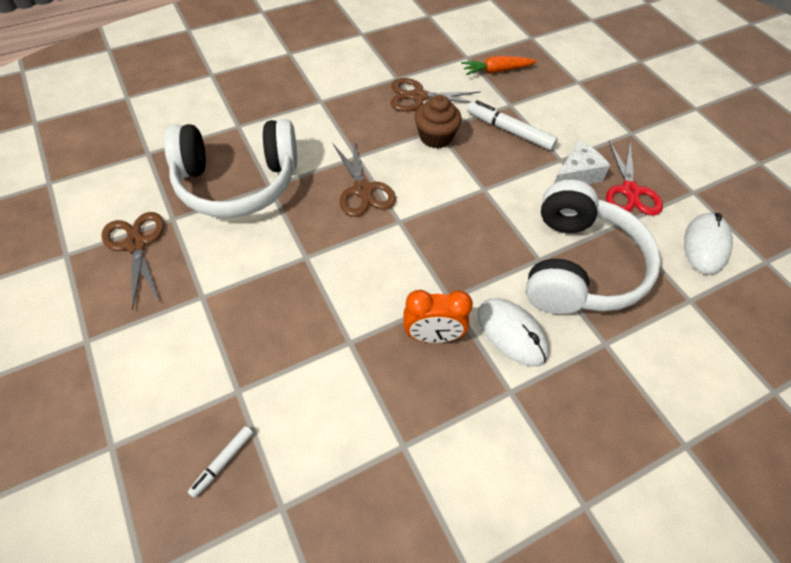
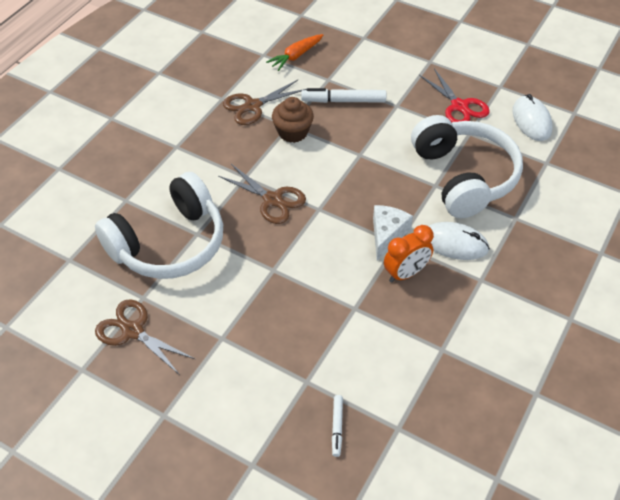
camera: 30 degrees left, 5 degrees down
white cheese [554,141,611,184] -> white cheese moved to [373,205,413,260]

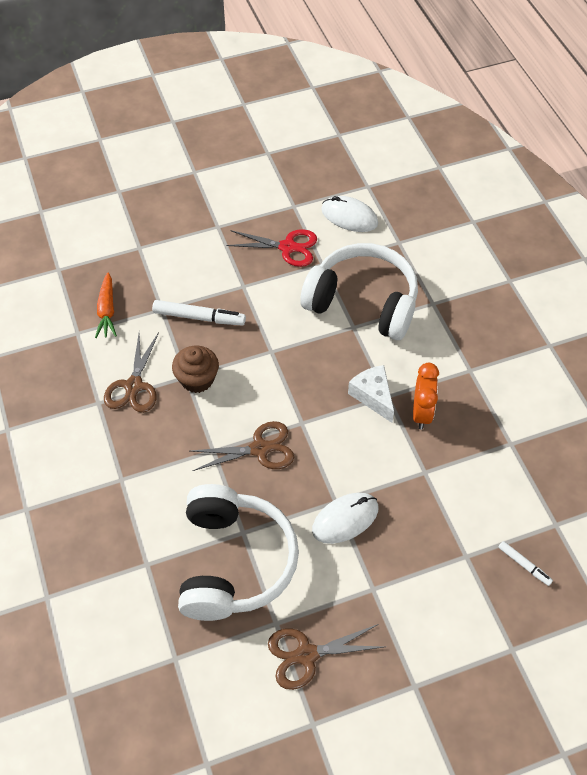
camera: 50 degrees left, 5 degrees up
white marker [301,88,386,103] -> white marker turned 120 degrees counterclockwise [152,300,246,326]
white mouse [429,222,490,260] -> white mouse moved to [312,493,378,544]

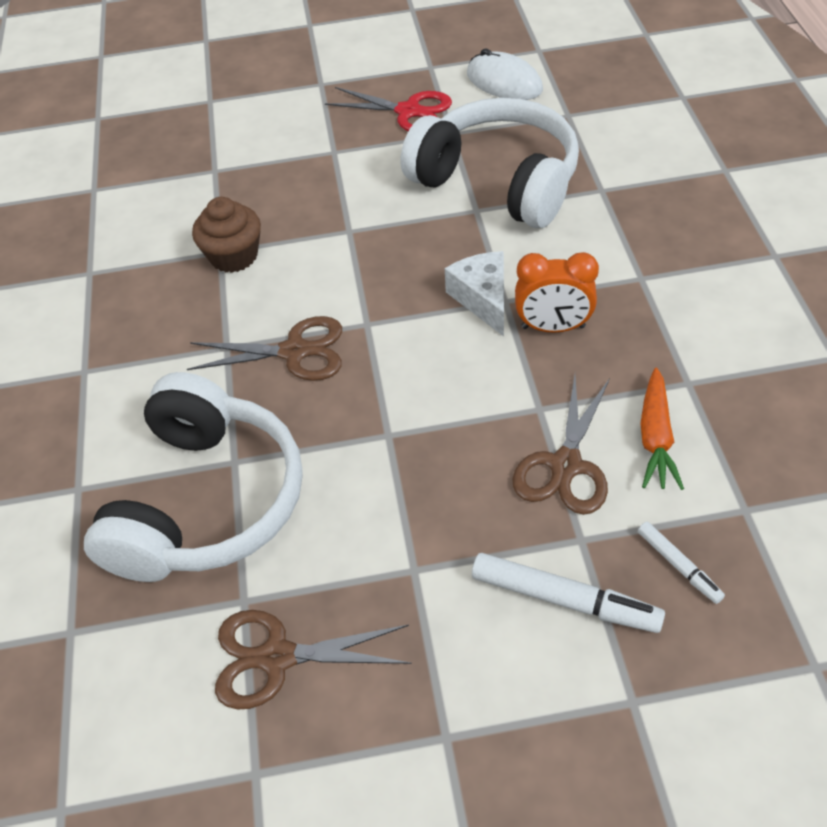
camera: 15 degrees right, 5 degrees down
orange carrot [95,272,117,338] -> orange carrot moved to [640,368,684,490]
brown scissors [104,332,159,413] -> brown scissors moved to [512,375,610,515]
white marker [152,300,246,326] -> white marker moved to [472,553,665,633]
white mouse [312,493,378,544] -> none
orange clock [413,363,439,429] -> orange clock turned 75 degrees clockwise [515,252,599,333]

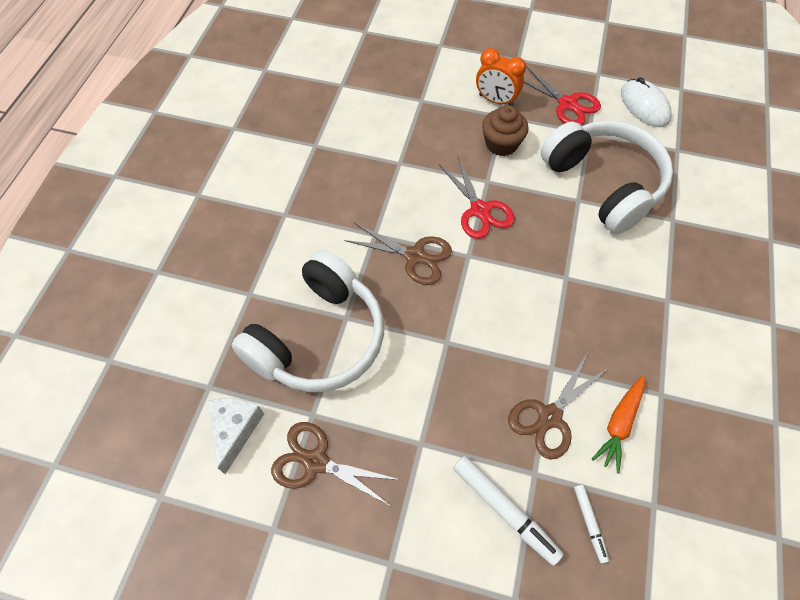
camera: 20 degrees right, 10 degrees up
brown cupcake [192,197,261,273] -> brown cupcake moved to [482,105,528,156]
white cheese [445,251,504,336] -> white cheese moved to [208,398,264,474]
orange clock [515,252,599,333] -> orange clock moved to [476,48,526,106]
none -> red scissors [439,158,515,239]

